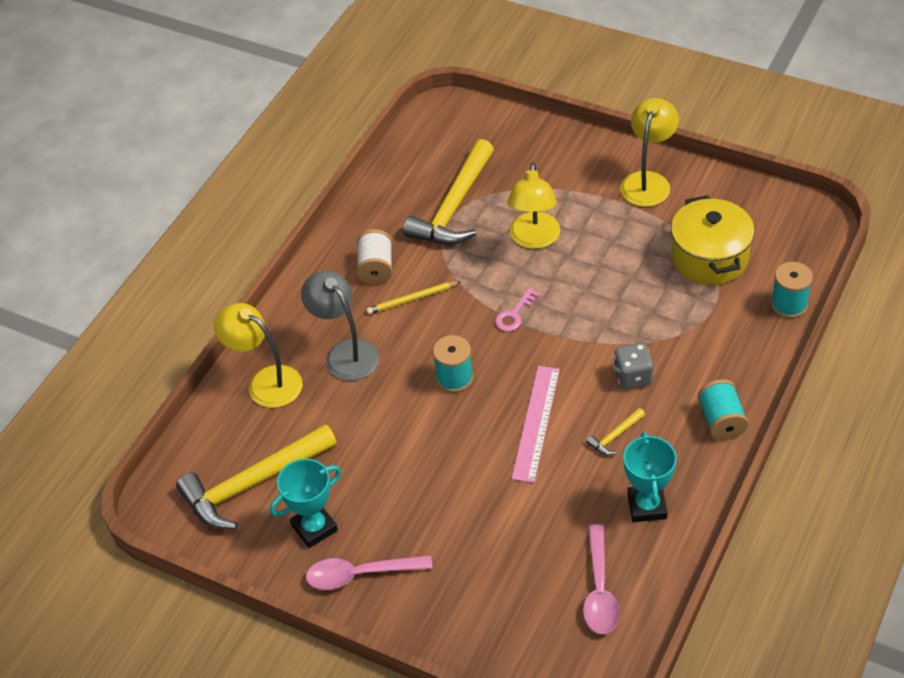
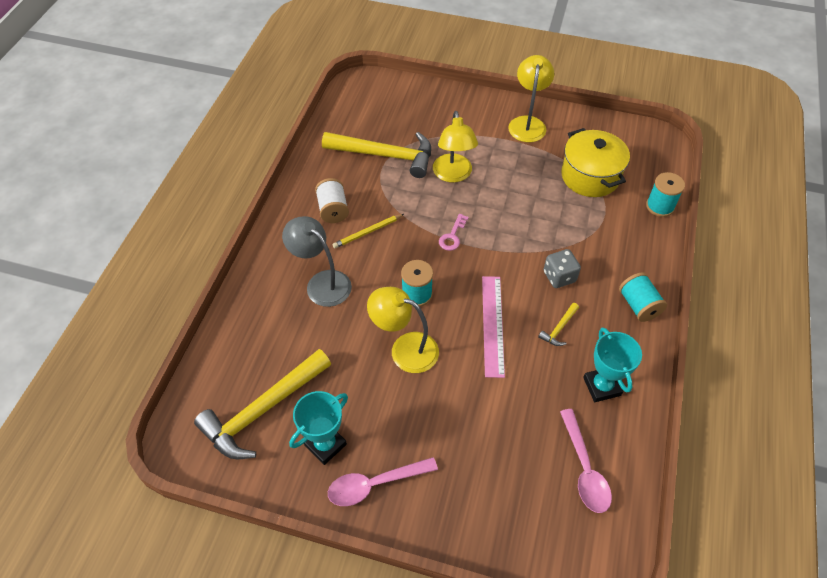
camera: 15 degrees left, 5 degrees up
yellow lamp [214,303,302,408] -> yellow lamp moved to [367,287,439,373]
yellow hammer [403,139,494,245] -> yellow hammer turned 90 degrees counterclockwise [322,132,431,178]

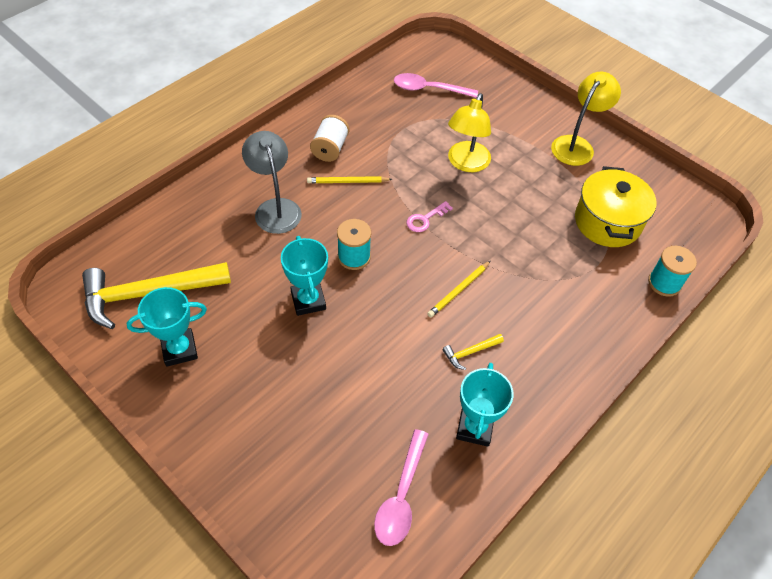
camera: 25 degrees right, 0 degrees up
yellow hammer [322,132,431,178] -> none
pink spoon [328,457,438,506] -> pink spoon moved to [394,73,478,98]
yellow lamp [367,287,439,373] -> turquoise trophy [281,236,328,316]
pink ruler [482,276,505,378] -> none
grey dice [544,249,581,288] -> none
turquoise spool [619,272,667,322] -> none
none -> yellow pencil [427,261,491,318]

